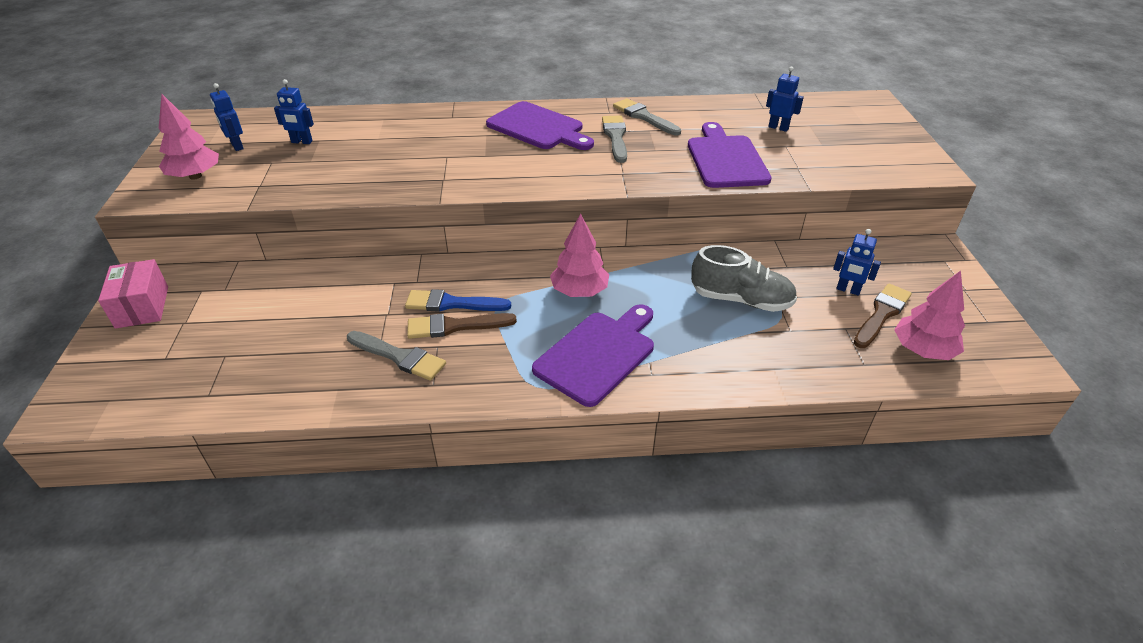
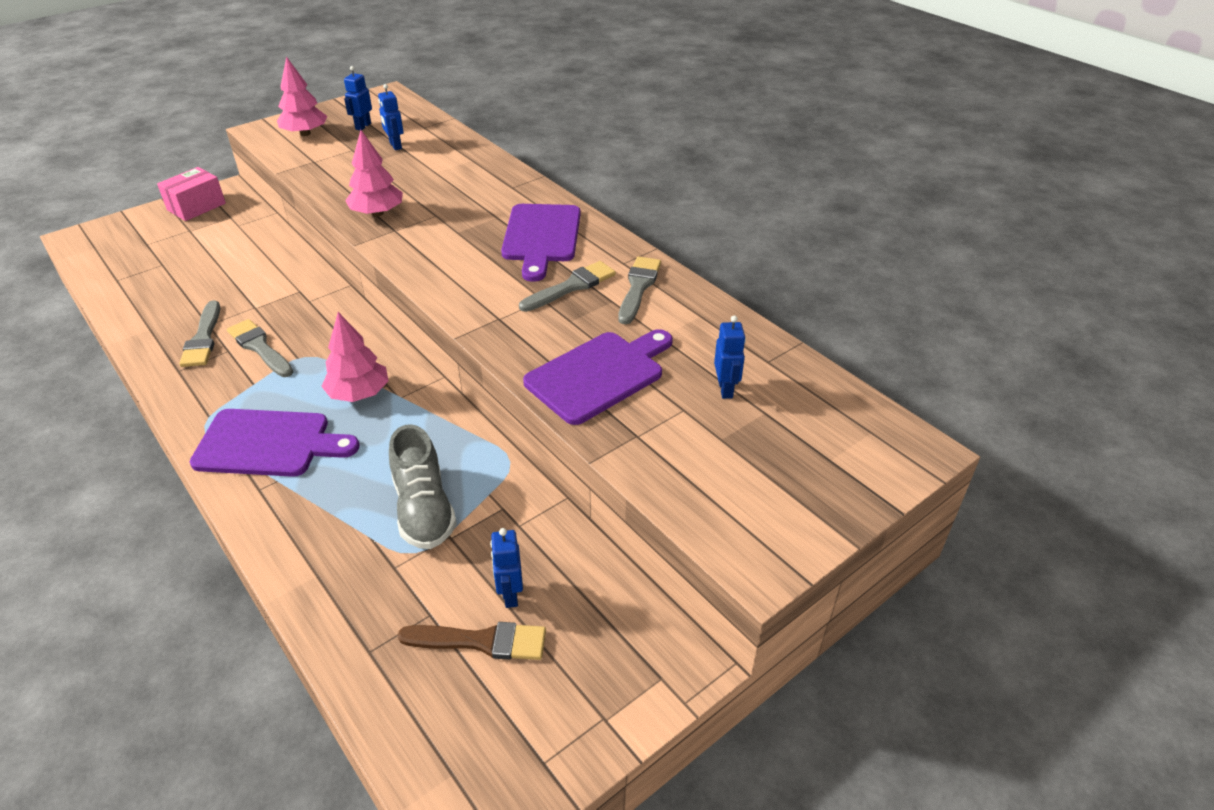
camera: 55 degrees right, 0 degrees up
blue brush [405,289,511,312] -> none
brown brush [407,313,517,339] -> grey brush [227,319,293,377]
pink tree [894,271,965,360] -> pink tree moved to [345,130,403,217]

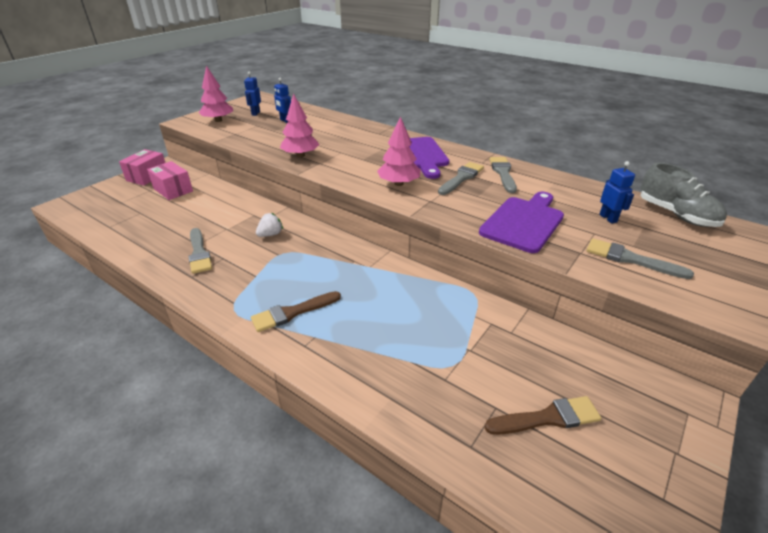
camera: 15 degrees left, 5 degrees down
purple cutting board [190,409,359,477] -> brown brush [251,291,341,332]
grey brush [227,319,293,377] -> grey brush moved to [587,238,694,279]
pink tree [321,312,389,402] -> pink tree moved to [377,116,421,186]
grey shoe [389,424,457,549] -> grey shoe moved to [640,163,727,227]
blue robot [490,528,523,608] -> none
none -> pink box [147,161,193,200]
none -> white strawberry [256,213,283,237]

